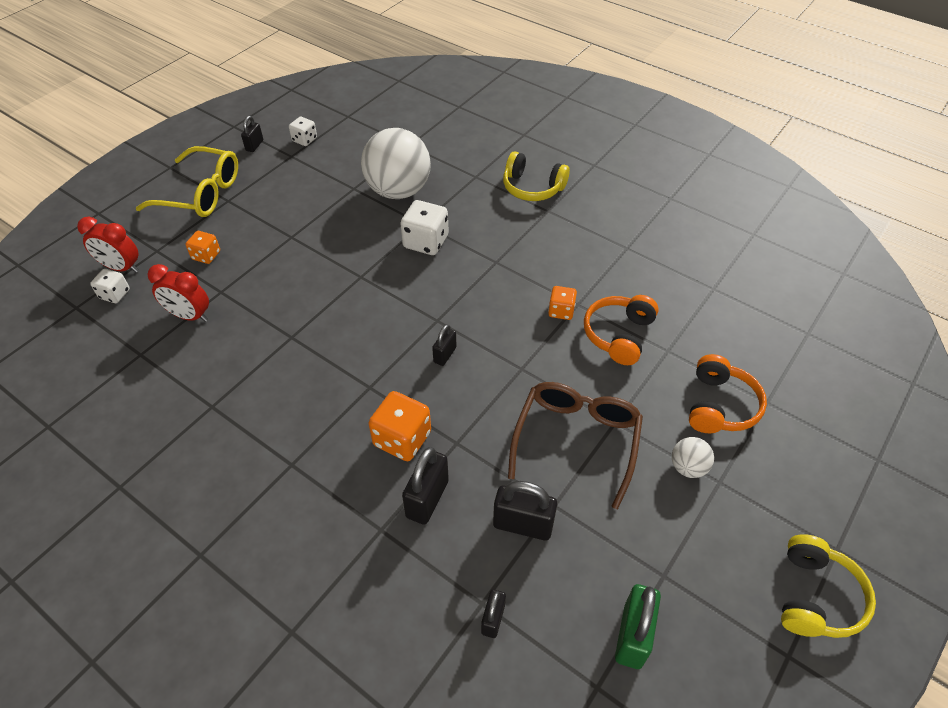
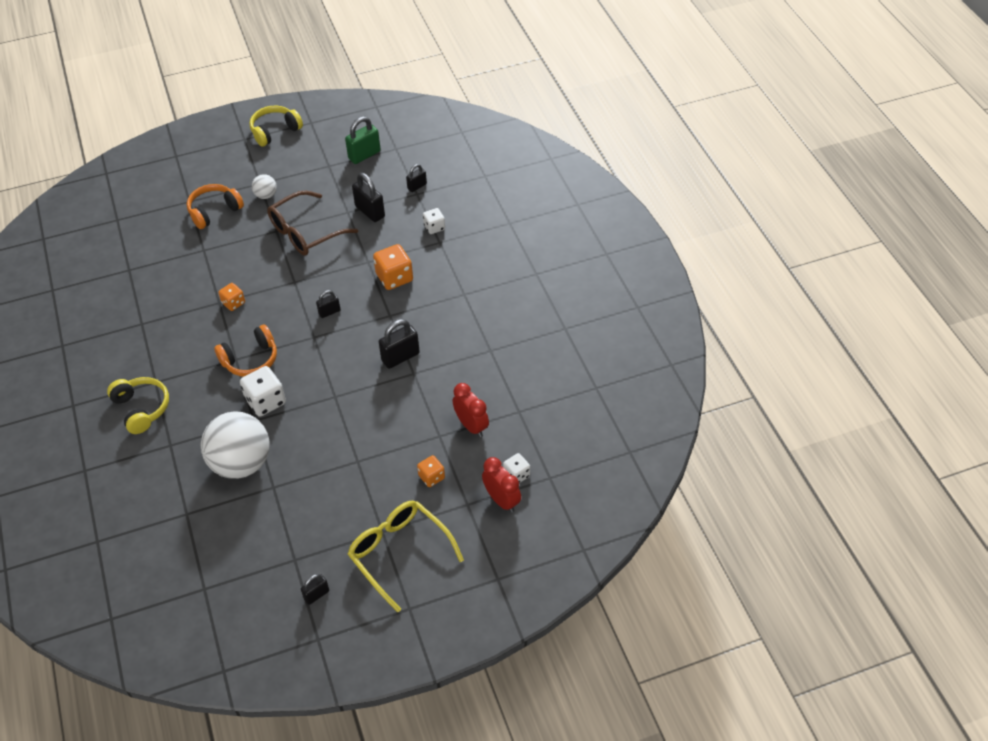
camera: 145 degrees left, 0 degrees up
white dice [289,117,317,146] -> white dice moved to [423,208,445,234]
black padlock [402,447,449,525] -> black padlock moved to [379,319,420,369]
orange headphones [584,295,659,365] -> orange headphones moved to [214,324,277,377]

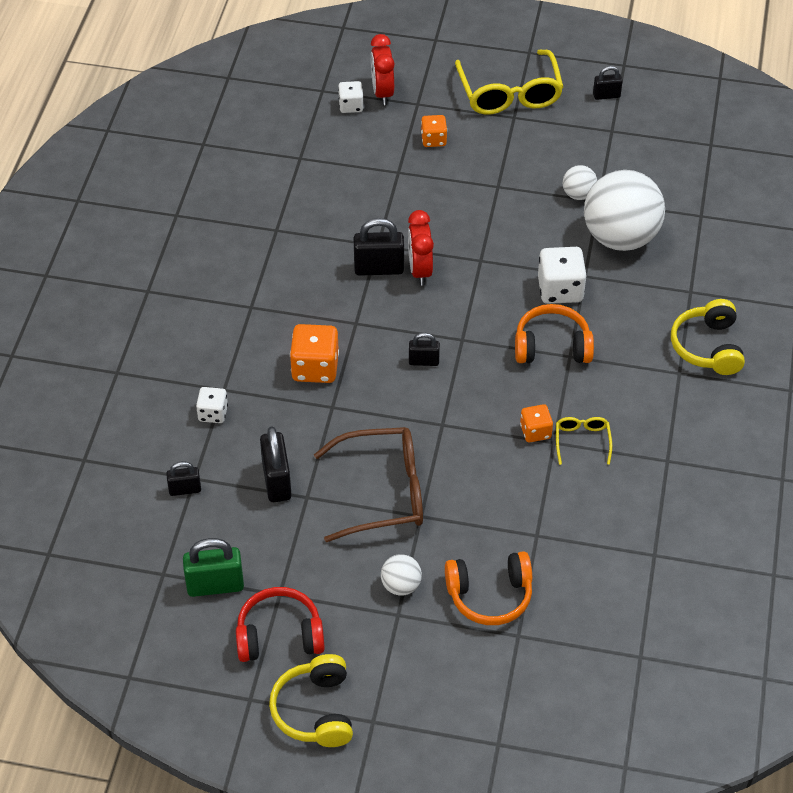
camera: 150 degrees left, 0 degrees up
yellow headphones [249,106,303,147] -> yellow headphones turned 90 degrees clockwise [269,654,353,747]
red clock [453,383,489,437] -> red clock moved to [408,210,434,286]
none -> red headphones [236,587,325,662]
none -> yellow glasses [556,417,612,465]
none -> white ball [563,165,597,200]

